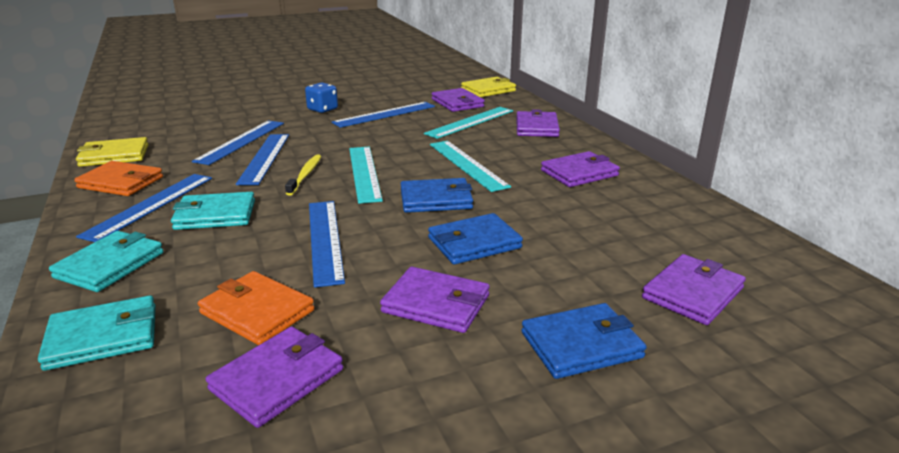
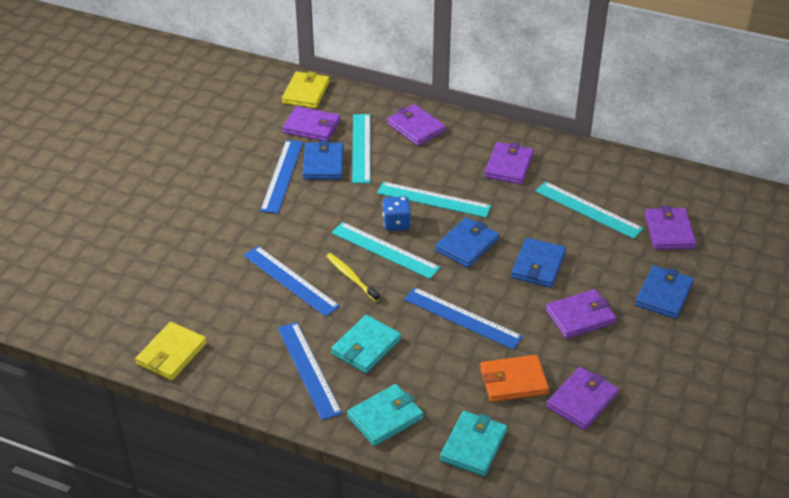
camera: 45 degrees left, 15 degrees up
turquoise wallet [49,231,164,292] -> turquoise wallet turned 75 degrees clockwise [347,384,424,446]
orange wallet [74,161,163,196] -> none
blue ruler [192,121,284,165] -> none
purple wallet [206,326,343,428] -> purple wallet turned 45 degrees clockwise [546,367,619,430]
blue dice [305,82,338,113] -> blue dice moved to [382,196,411,231]
none -> blue wallet [302,140,344,180]
none -> turquoise ruler [535,181,644,239]

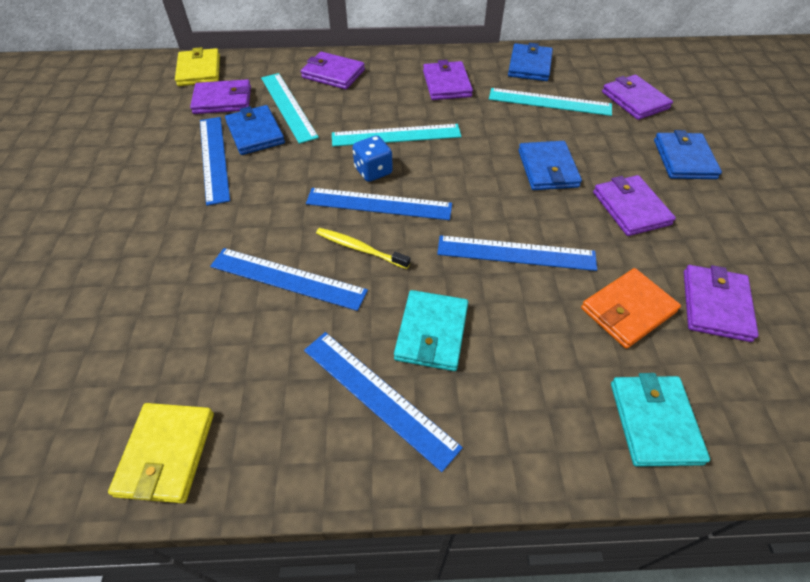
camera: 25 degrees left, 10 degrees up
turquoise ruler [331,222,441,279] -> blue ruler [306,188,452,220]
turquoise wallet [347,384,424,446] -> none
blue wallet [435,217,499,268] -> blue wallet moved to [508,43,553,81]
purple wallet [546,289,616,339] -> purple wallet turned 60 degrees counterclockwise [593,175,676,236]

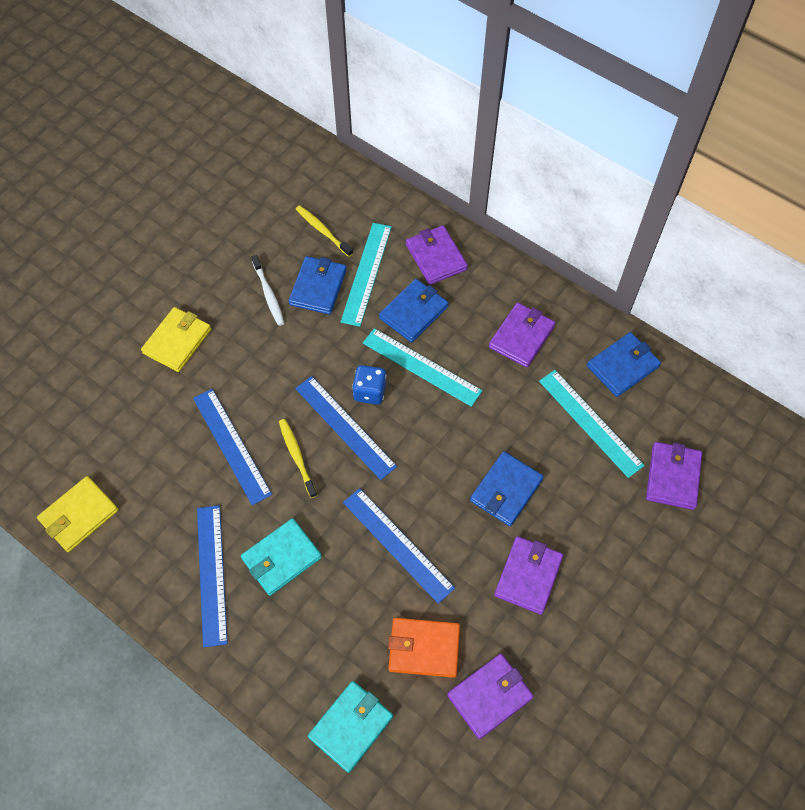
camera: 40 degrees right, 10 degrees up
yellow wallet [175,47,220,86] -> yellow wallet moved to [141,307,211,372]
purple wallet [190,79,251,114] -> yellow toothbrush [296,205,353,257]
blue ruler [200,117,230,206] -> white toothbrush [251,255,284,326]
blue wallet [654,130,722,179] -> blue wallet moved to [379,279,449,342]

